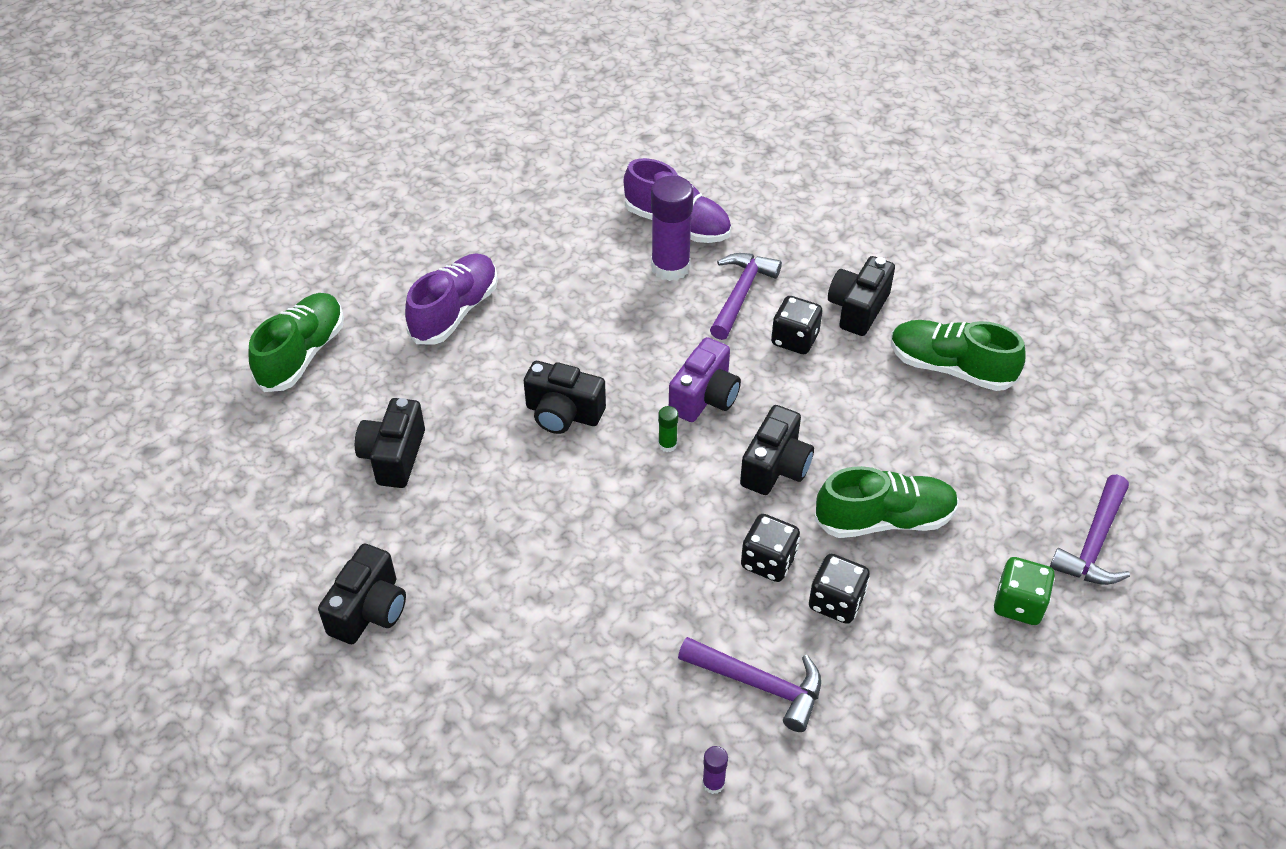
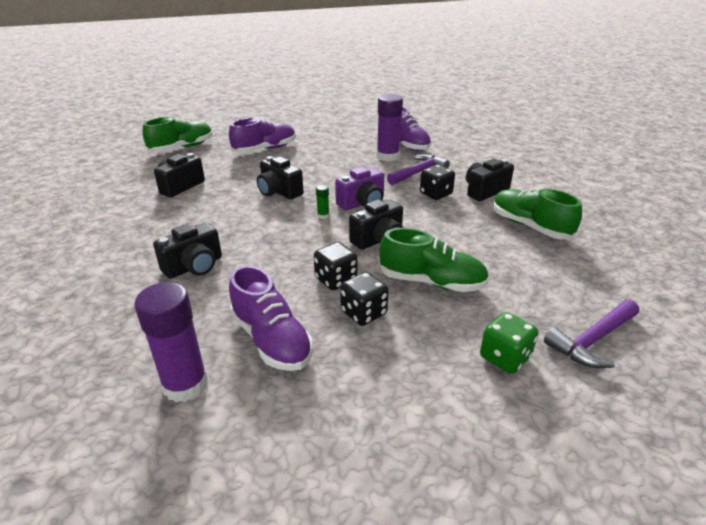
camera: 25 degrees right, 15 degrees down
black camera [318,544,406,644] -> black camera moved to [153,222,222,279]
purple hammer [678,637,821,732] -> purple shoe [229,265,313,371]
purple glue stick [702,746,728,794] -> purple glue stick [134,282,208,402], size x2.32

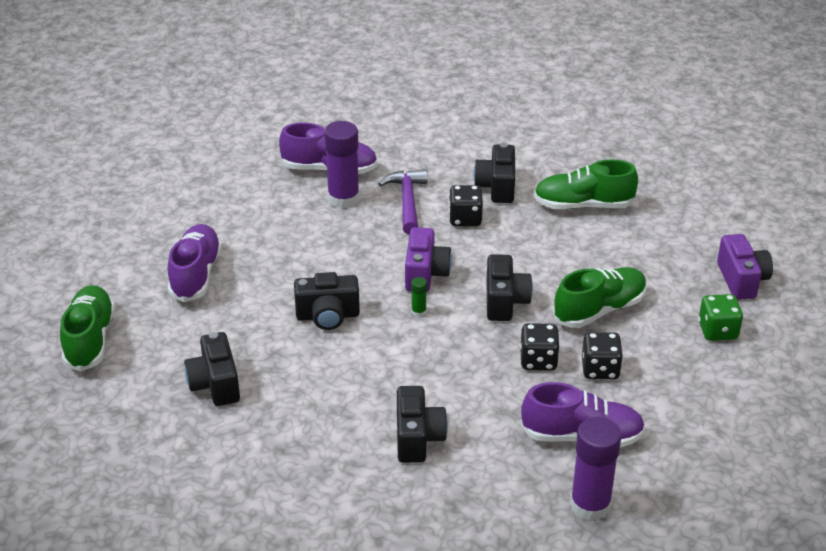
camera: 50 degrees left, 5 degrees up
purple hammer [544,300,639,368] -> purple camera [717,234,773,300]

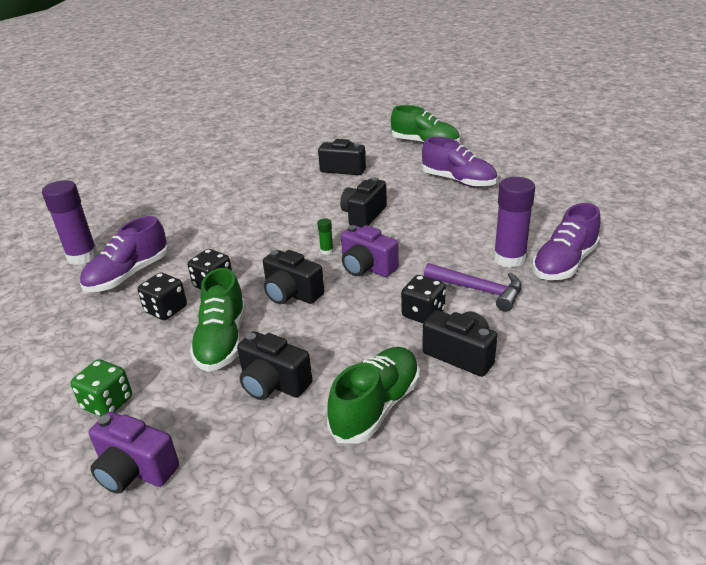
camera: 125 degrees right, 5 degrees down
black camera [397,386,448,463] -> black camera moved to [237,331,312,400]

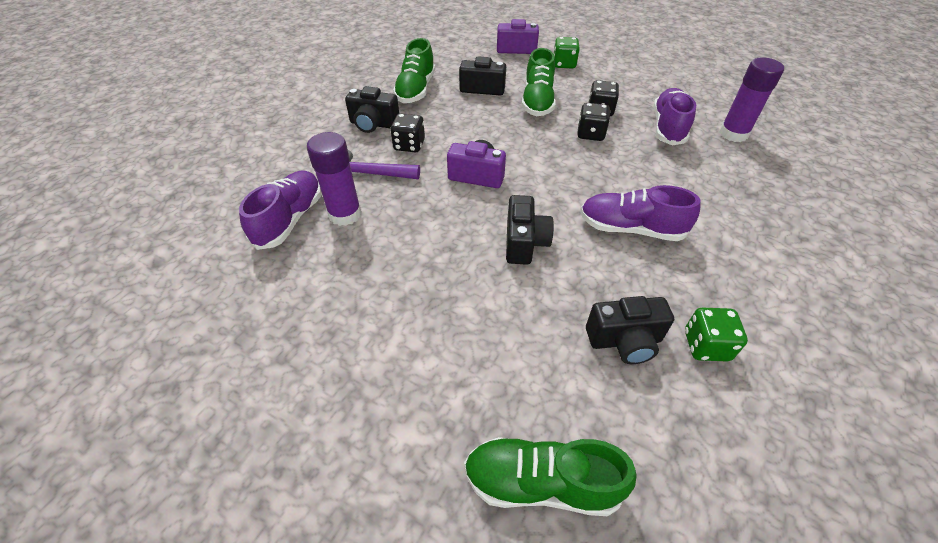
camera: 155 degrees right, 15 degrees up
green shoe [190,268,246,372] -> green shoe turned 150 degrees counterclockwise [522,48,556,116]
black camera [263,250,324,304] -> none
green glue stick [317,218,334,255] -> none
purple shoe [422,137,497,187] -> purple shoe moved to [580,185,701,241]
none -> green dice [685,308,748,361]

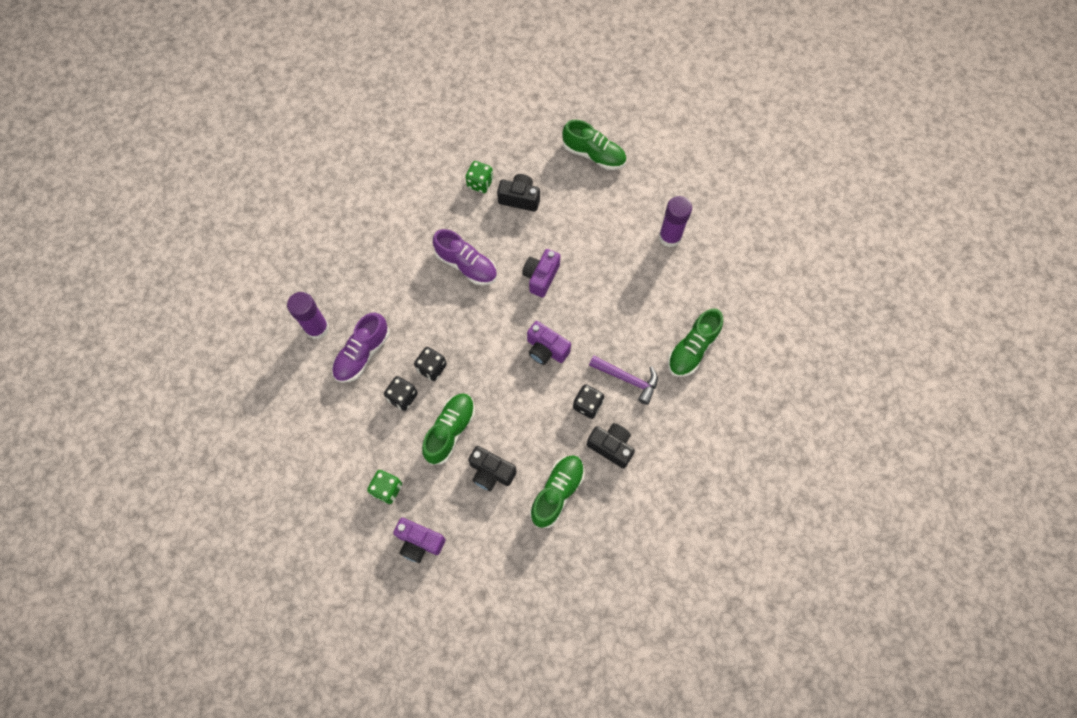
camera: 160 degrees left, 20 degrees up
purple shoe [239,171,322,250] -> green shoe [668,308,723,377]
purple glue stick [307,132,362,226] -> purple glue stick moved to [659,196,692,247]
black camera [506,195,554,265] -> purple camera [522,249,560,298]

